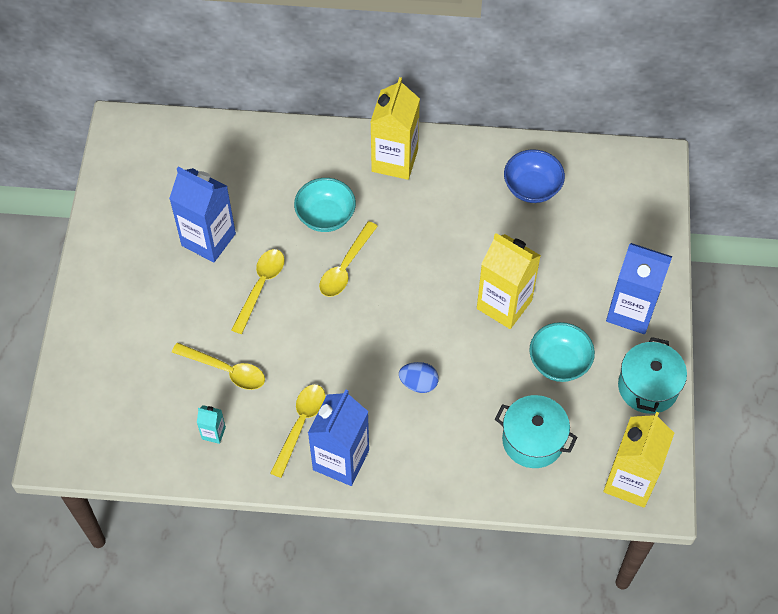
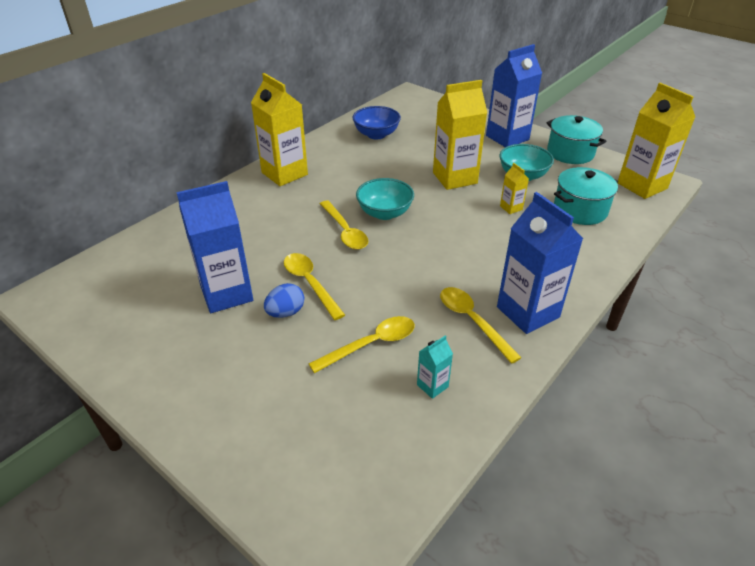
camera: 55 degrees left, 20 degrees down
turquoise bowl [294,178,356,232] -> turquoise bowl moved to [356,178,414,220]
blue egg [399,362,439,393] -> blue egg moved to [264,283,304,318]
none -> yellow carton [500,163,529,214]

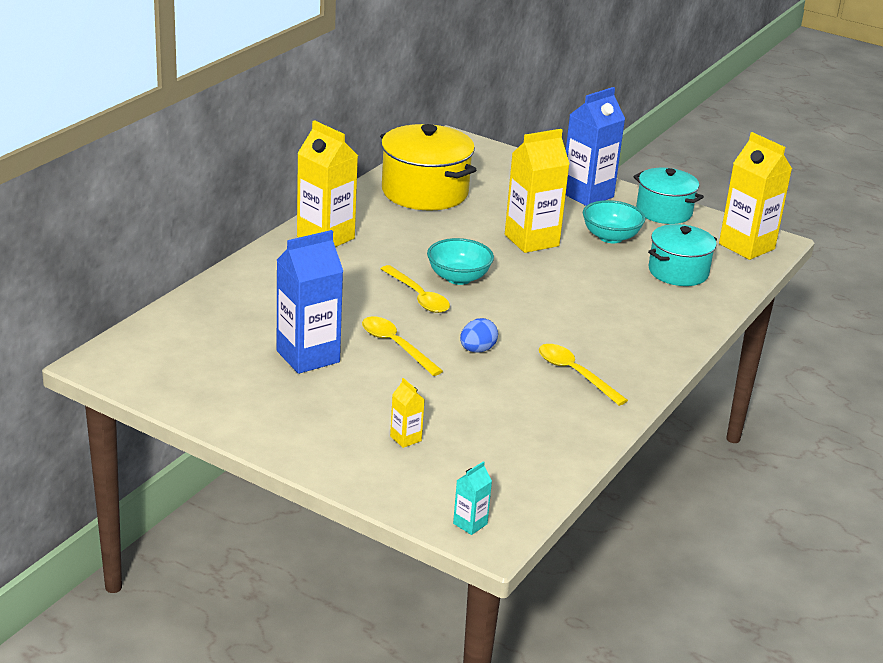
camera: 10 degrees left, 10 degrees down
blue egg [264,283,304,318] -> blue egg moved to [460,318,498,353]
yellow spoon [308,316,415,373] -> none
blue bowl [352,106,401,140] -> yellow pot [380,124,476,211]
turquoise carton [417,335,453,399] -> turquoise carton moved to [453,461,492,535]
blue carton [497,192,583,334] -> none
yellow carton [500,163,529,214] -> yellow carton moved to [390,378,425,448]

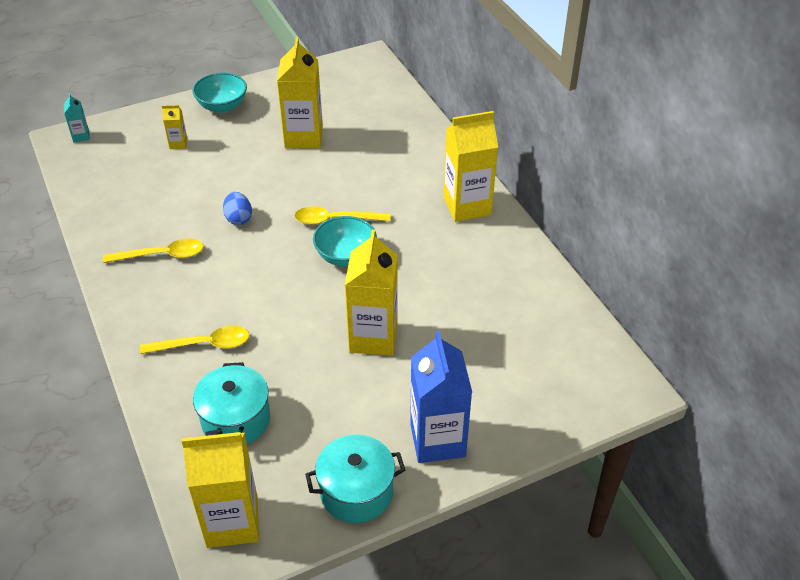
camera: 125 degrees right, 15 degrees up
blue carton [277,230,343,374] -> yellow carton [277,37,323,148]
yellow spoon [362,317,443,376] -> yellow spoon moved to [140,326,249,354]
yellow pot [380,124,476,211] -> none
turquoise bowl [583,200,645,243] -> turquoise bowl moved to [192,73,247,113]

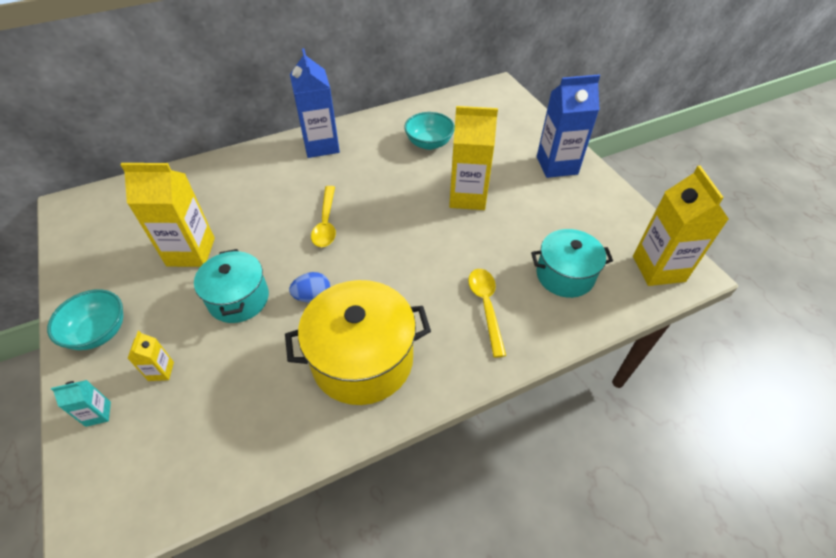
camera: 90 degrees left, 5 degrees up
turquoise carton [64,93,90,143] -> turquoise carton moved to [51,380,111,427]
yellow spoon [103,239,204,263] -> yellow pot [285,280,431,405]
turquoise pot [305,435,405,523] -> turquoise pot moved to [194,249,269,323]
turquoise bowl [313,216,377,266] -> turquoise bowl moved to [404,112,455,150]
yellow carton [443,111,498,222] -> blue carton [290,48,340,158]

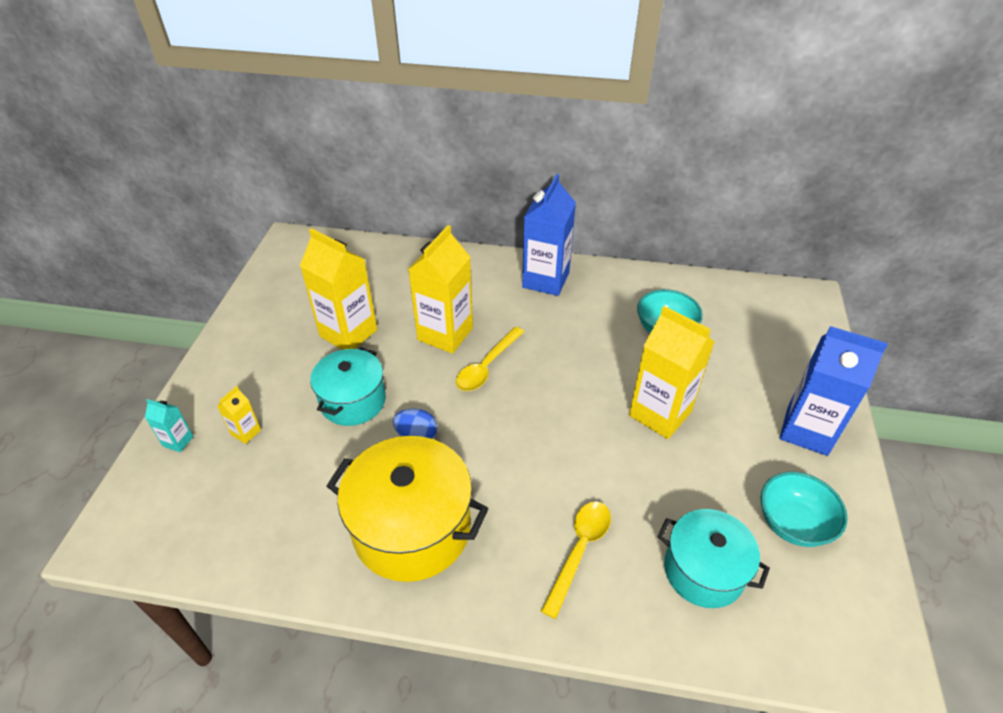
camera: 35 degrees right, 5 degrees down
turquoise bowl [47,289,123,350] -> turquoise bowl moved to [761,472,848,547]
yellow carton [633,166,729,286] -> yellow carton moved to [408,225,473,354]

